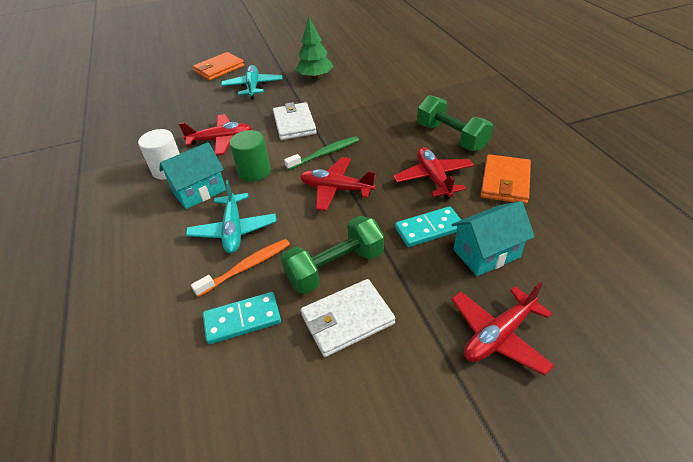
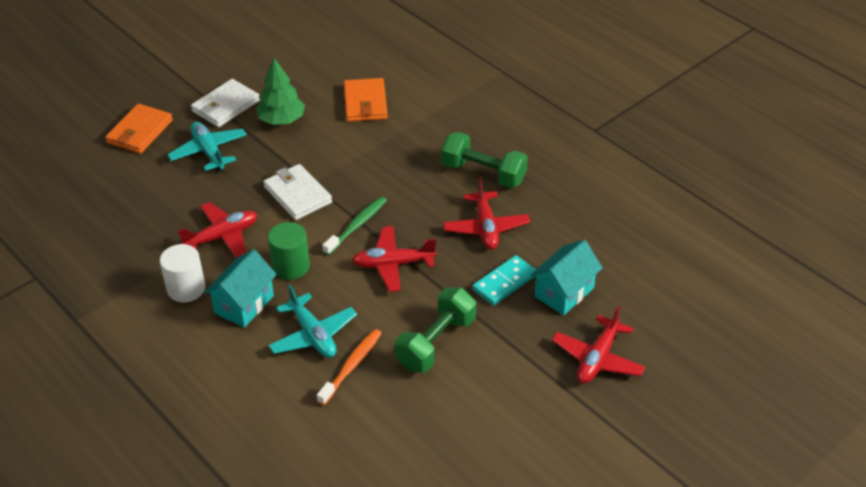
camera: 25 degrees left, 0 degrees up
turquoise domino [203,292,281,344] -> none
white wallet [301,279,395,357] -> white wallet moved to [191,79,260,127]
red plane [393,147,474,199] -> red plane turned 150 degrees counterclockwise [443,178,530,250]
orange wallet [481,154,531,204] -> orange wallet moved to [344,78,388,122]

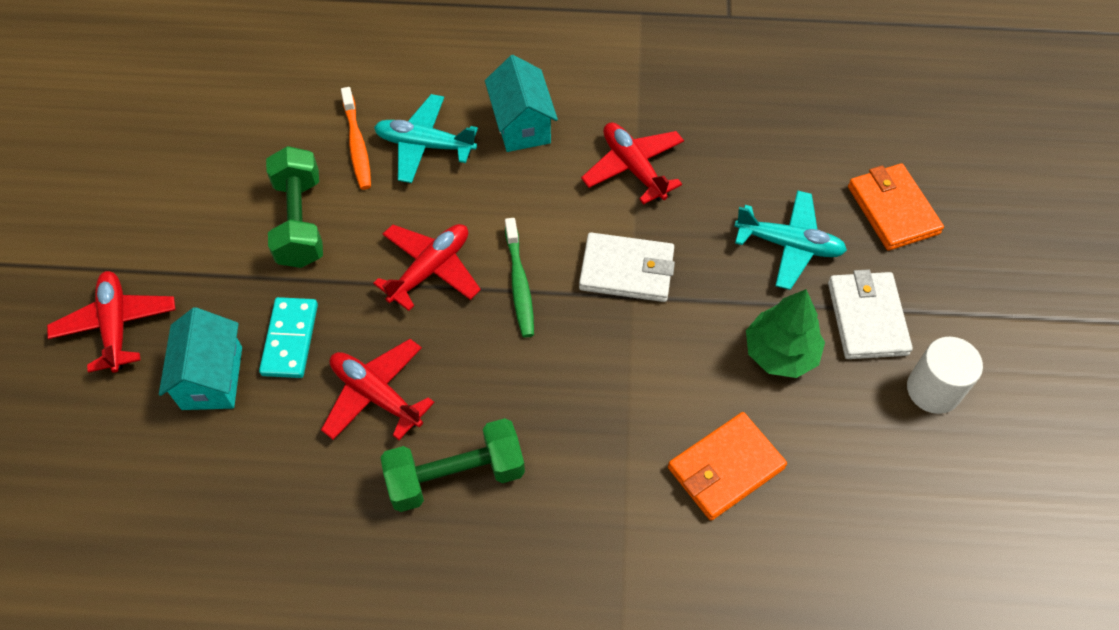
camera: 135 degrees right, 15 degrees up
white cylinder [160,244,205,302] -> white cylinder moved to [907,337,983,414]
red plane [178,202,257,258] -> red plane turned 135 degrees clockwise [581,122,684,205]
green cylinder [268,222,310,280] -> none
orange wallet [344,78,388,122] -> orange wallet turned 75 degrees counterclockwise [668,412,787,520]

